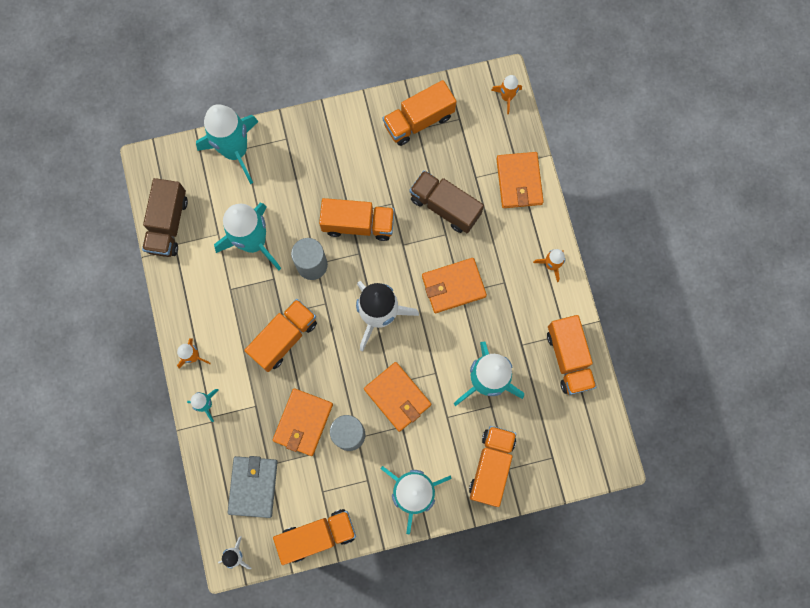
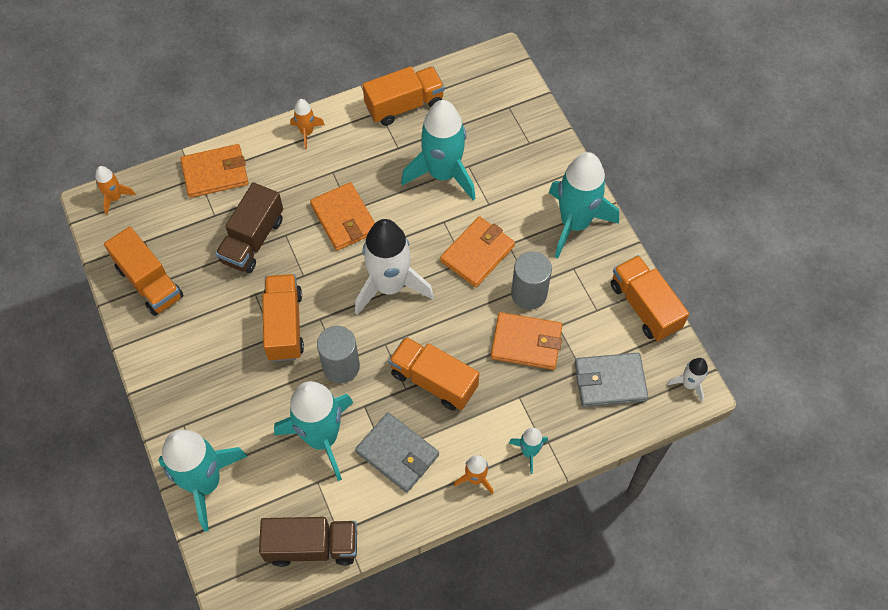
camera: 100 degrees left, 15 degrees down
orange truck [469,426,516,507] -> none
none -> grey wallet [355,412,439,493]

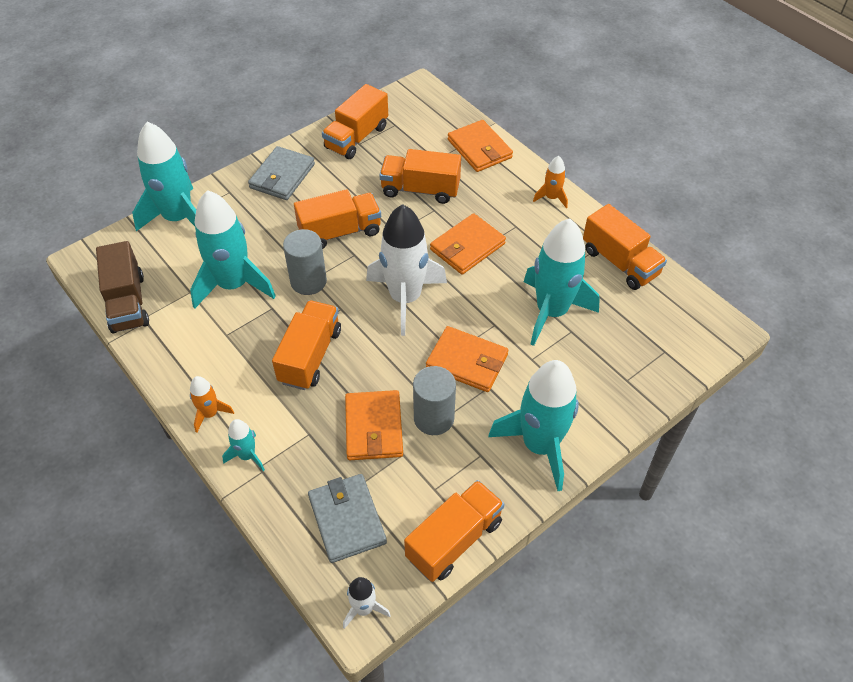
camera: 75 degrees right, 10 degrees down
orange rocket [95,166,136,215] -> none
brown truck [215,183,283,273] -> orange truck [380,149,461,204]
grey wallet [355,412,439,493] -> grey wallet moved to [248,146,315,200]

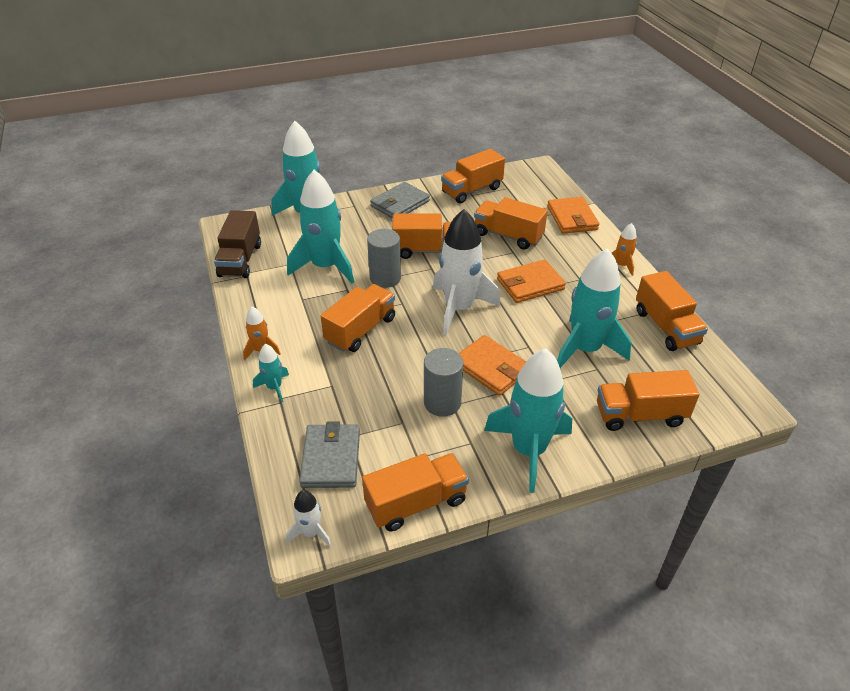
camera: 20 degrees right, 10 degrees down
orange wallet [345,390,403,460] -> none
none -> orange truck [597,370,699,431]

